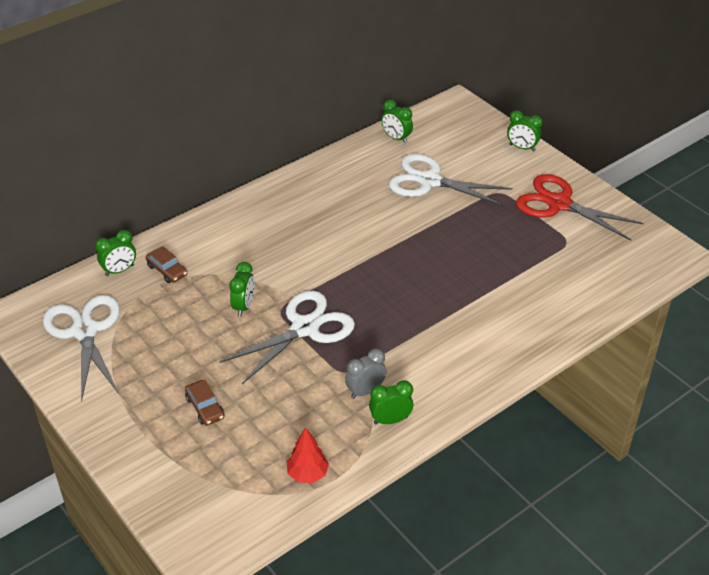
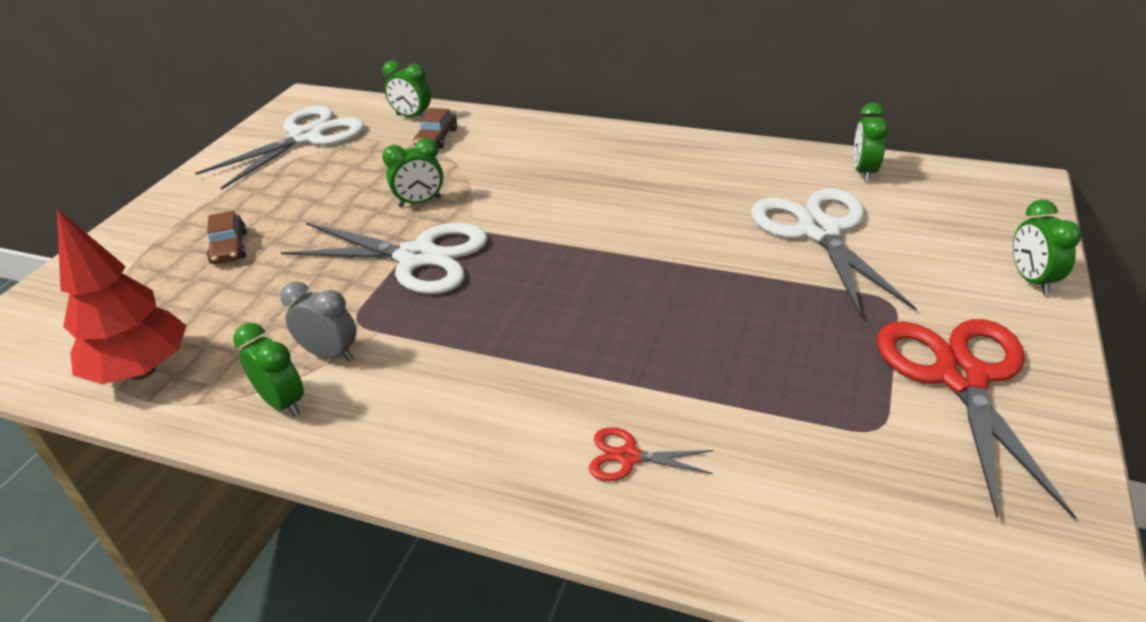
camera: 60 degrees right, 5 degrees down
brown car [185,380,224,426] -> brown car turned 45 degrees counterclockwise [207,211,247,264]
red tree [287,427,329,483] -> red tree [57,209,186,384], size x1.67
none -> red scissors [589,427,714,481]

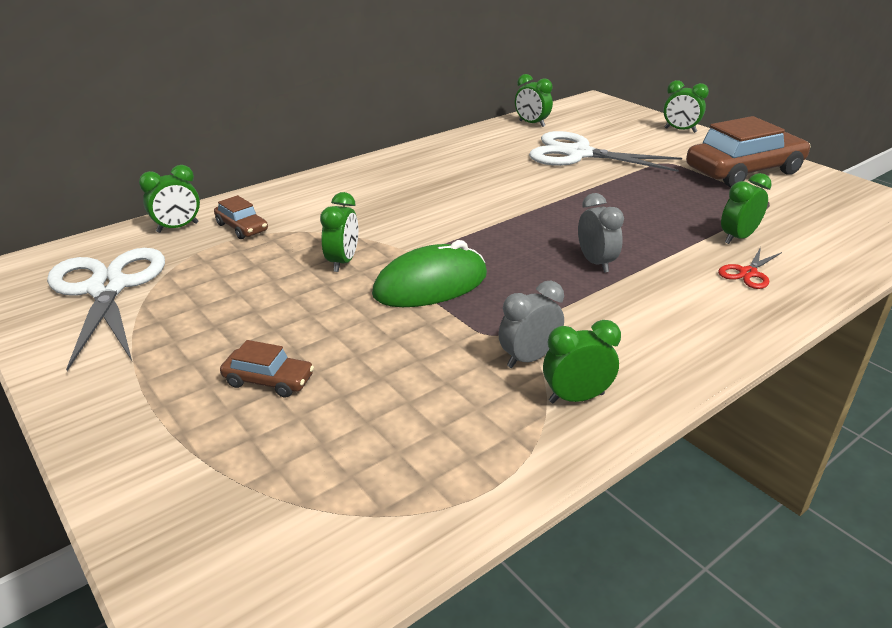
camera: 60 degrees left, 5 degrees down
red tree [57,209,186,384] -> none
white scissors [281,223,488,294] -> green mouse [372,240,487,307]
red scissors [877,319,1076,519] -> brown car [686,116,810,187]
none -> grey clock [578,193,624,273]
none -> green clock [721,173,772,244]

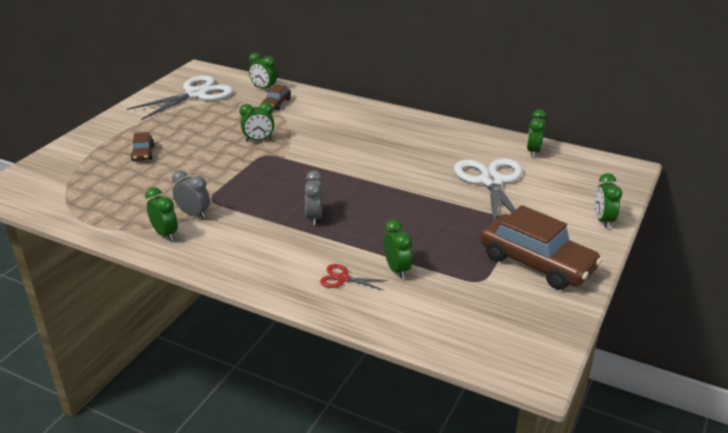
camera: 65 degrees right, 0 degrees up
green mouse [372,240,487,307] -> none
grey clock [578,193,624,273] -> grey clock turned 135 degrees clockwise [304,170,323,225]
green clock [721,173,772,244] -> green clock turned 45 degrees clockwise [384,219,412,279]

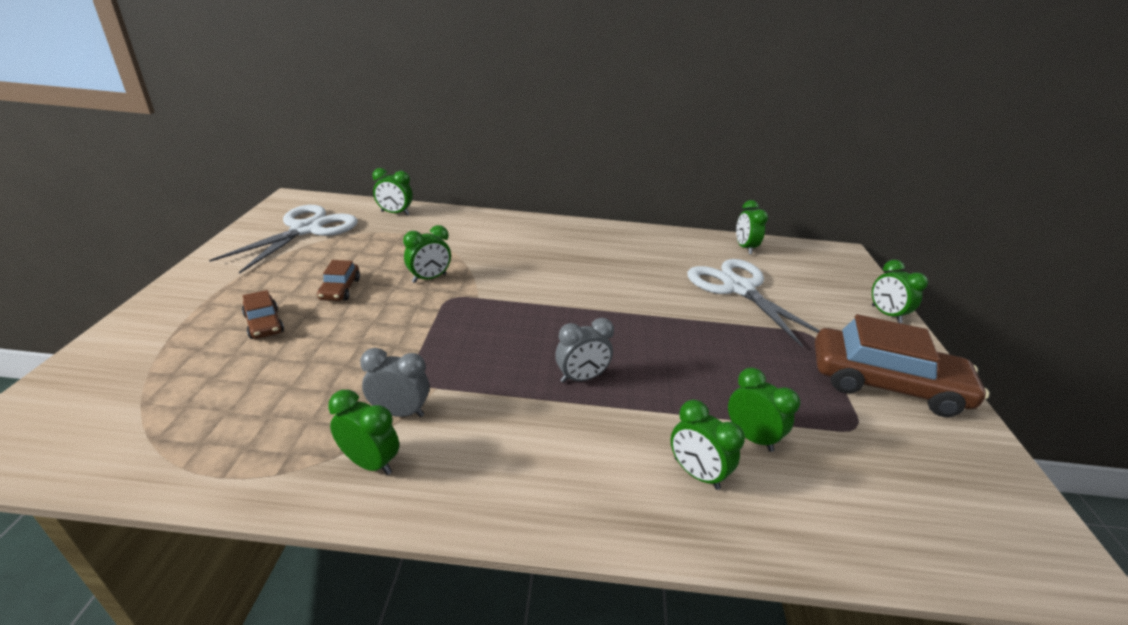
camera: 25 degrees left, 0 degrees up
brown car [262,84,291,110] -> brown car moved to [317,260,360,301]
grey clock [304,170,323,225] -> grey clock turned 90 degrees counterclockwise [555,318,614,383]
red scissors [320,264,388,290] -> green clock [671,400,745,490]

